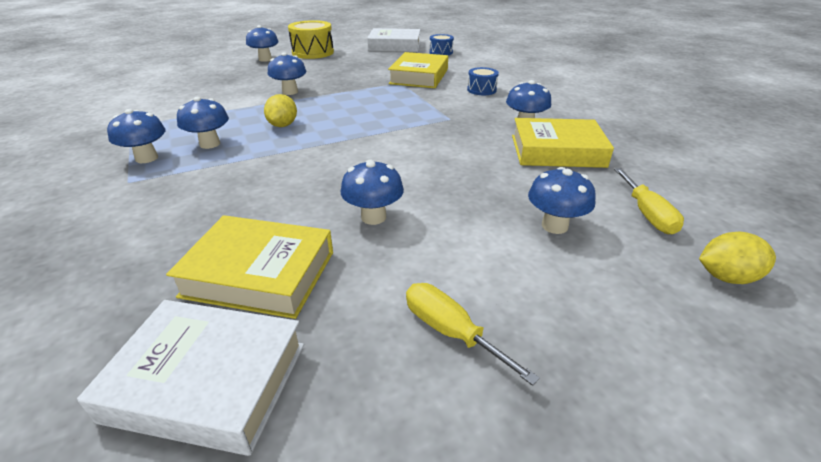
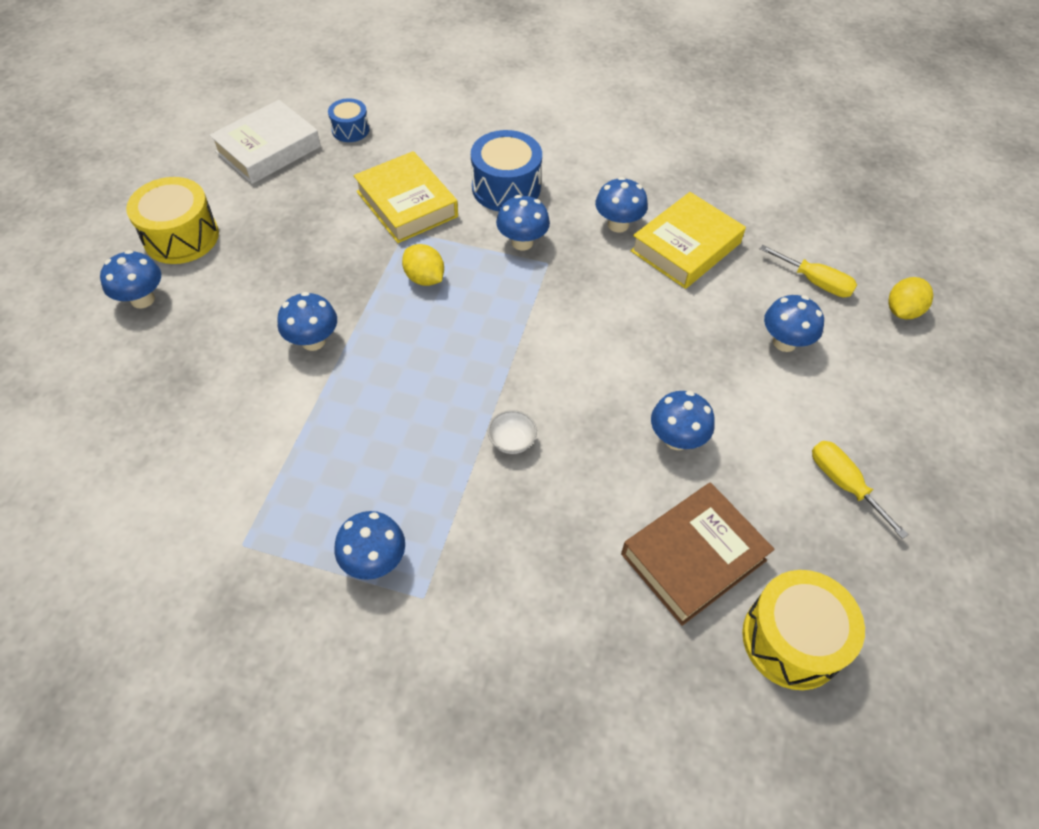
camera: 50 degrees left, 20 degrees up
white book [77,300,304,456] -> yellow drum [742,570,865,690]
yellow book [166,215,333,319] -> brown book [621,482,775,626]
blue mushroom [177,97,229,149] -> blue mushroom moved to [496,195,550,250]
yellow lemon [264,94,297,127] -> yellow lemon moved to [402,244,444,286]
yellow screwdriver [406,283,540,386] -> yellow screwdriver turned 60 degrees clockwise [812,441,909,539]
blue drum [467,67,499,95] -> blue drum [471,130,542,211], size x1.75
none -> white bowl [487,410,537,454]

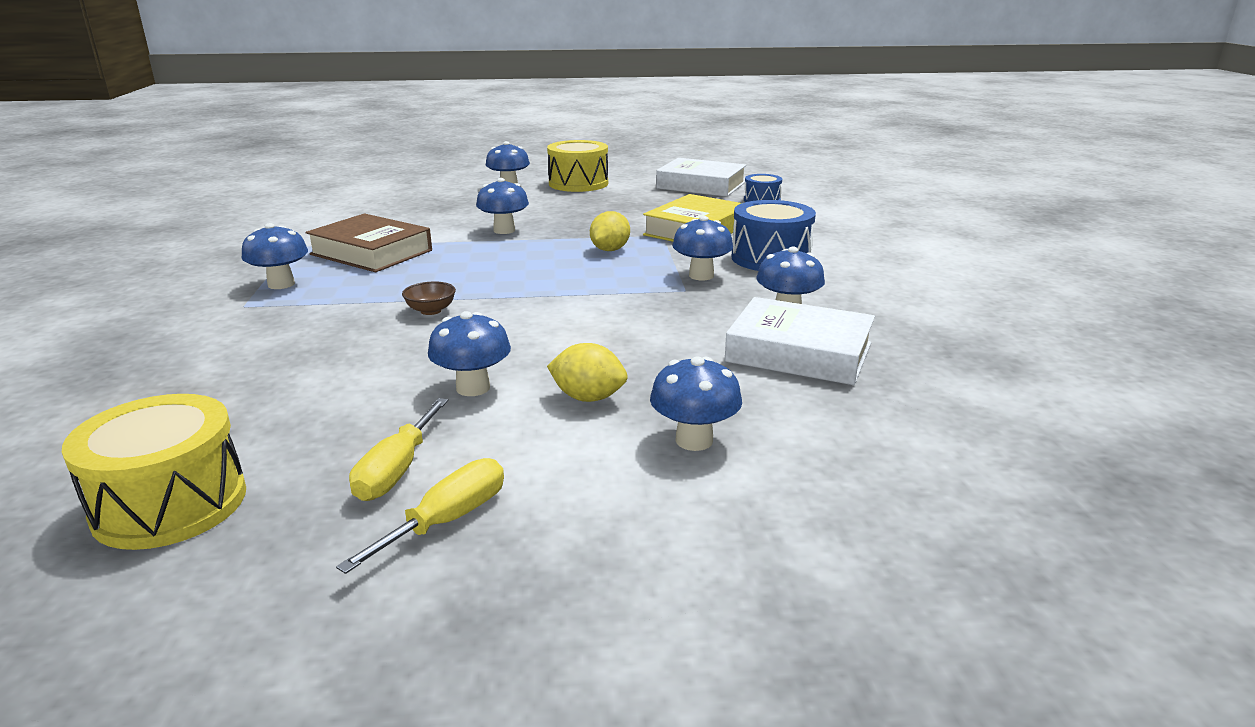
camera: 70 degrees right, 30 degrees down
white bowl [487,410,537,454] -> brown bowl [402,282,456,315]
brown book [621,482,775,626] -> brown book moved to [306,213,432,272]
yellow book [630,192,746,289] -> white book [724,297,875,385]
yellow screwdriver [760,245,857,297] -> yellow screwdriver moved to [349,398,448,501]
yellow lemon [888,277,933,319] -> yellow lemon moved to [547,343,628,402]

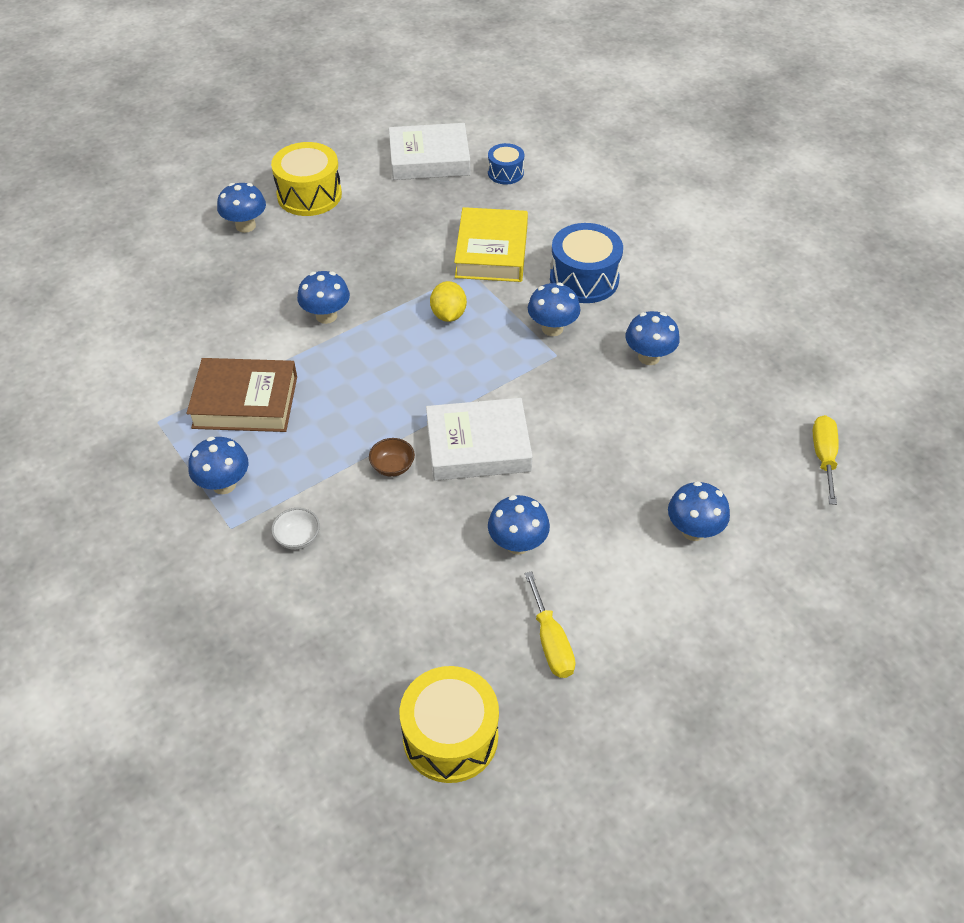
camera: 30 degrees left, 25 degrees up
yellow screwdriver [336,458,504,574] -> yellow screwdriver moved to [813,415,839,505]
yellow lemon [547,343,628,402] -> none
white book [724,297,875,385] -> white book moved to [426,398,532,481]
none -> white bowl [271,508,320,550]

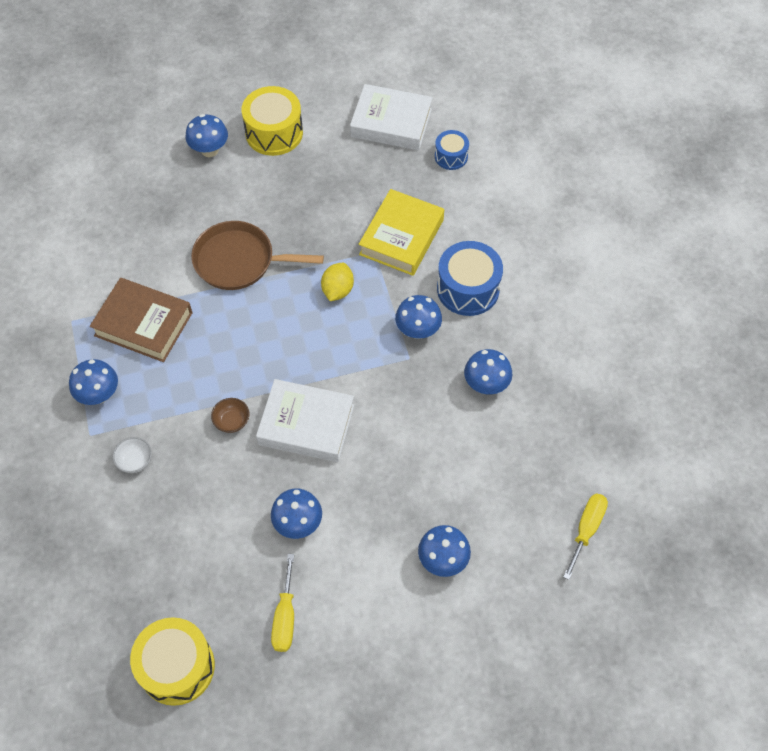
camera: 20 degrees right, 10 degrees up
blue mushroom [297,271,350,324] -> brown pan [191,221,324,290]

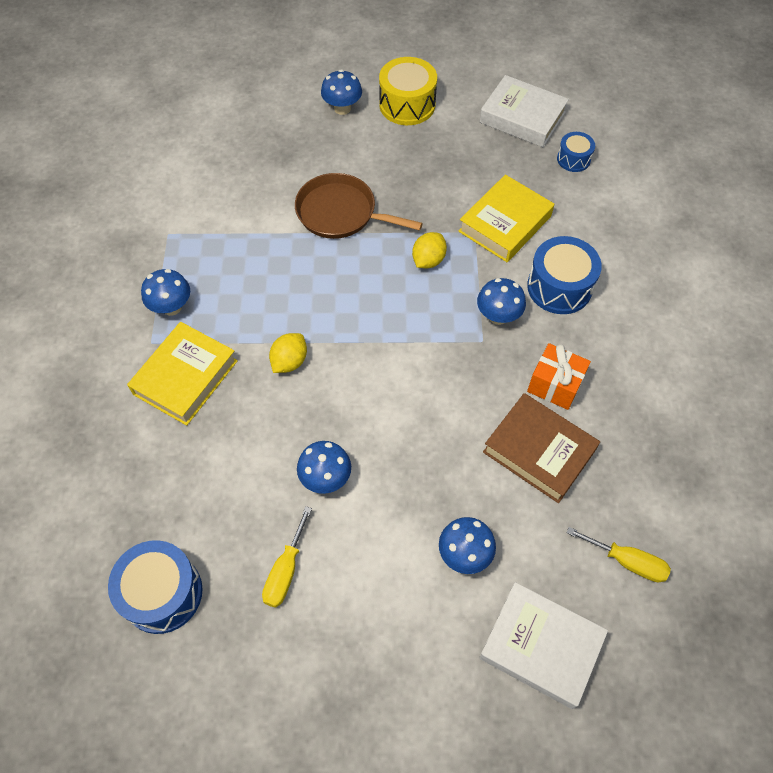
camera: 15 degrees right, 0 degrees up
brown book [90,278,192,362] -> brown book moved to [483,393,600,503]
white bowl [113,437,152,473] -> yellow book [127,322,238,426]
yellow drum [130,617,215,706] -> blue drum [108,540,203,634]
brown bowl [211,398,249,433] -> yellow lemon [269,333,307,373]
white book [256,379,354,462] -> white book moved to [479,582,608,709]
blue mushroom [464,349,512,394] -> orange gift [527,343,591,410]
yellow screwdriver [563,494,608,580] -> yellow screwdriver turned 75 degrees clockwise [566,527,671,582]

